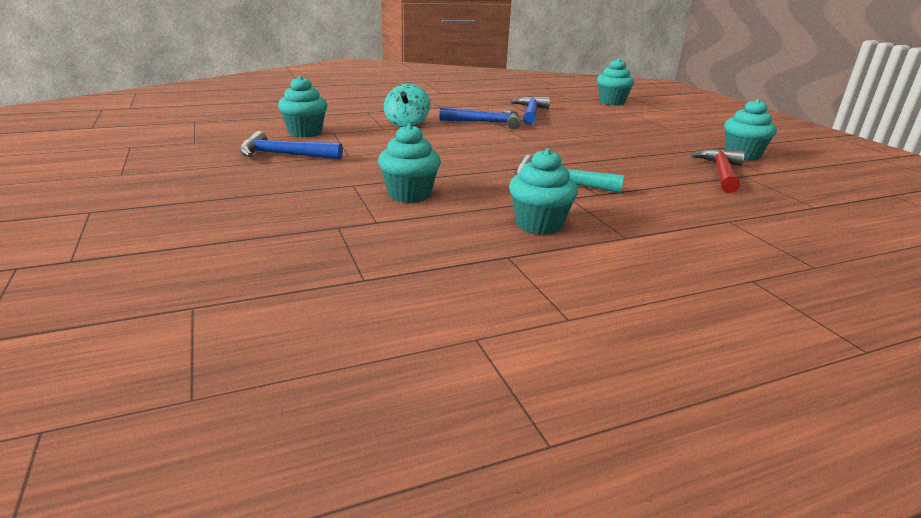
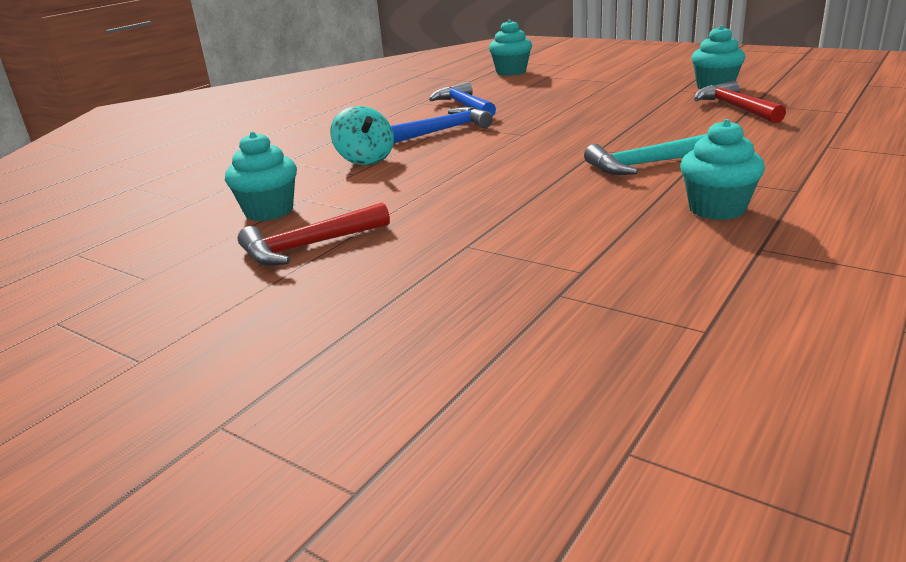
camera: 30 degrees left, 0 degrees up
blue hammer [239,131,343,160] -> red hammer [238,202,390,266]
turquoise cupcake [378,123,441,203] -> none

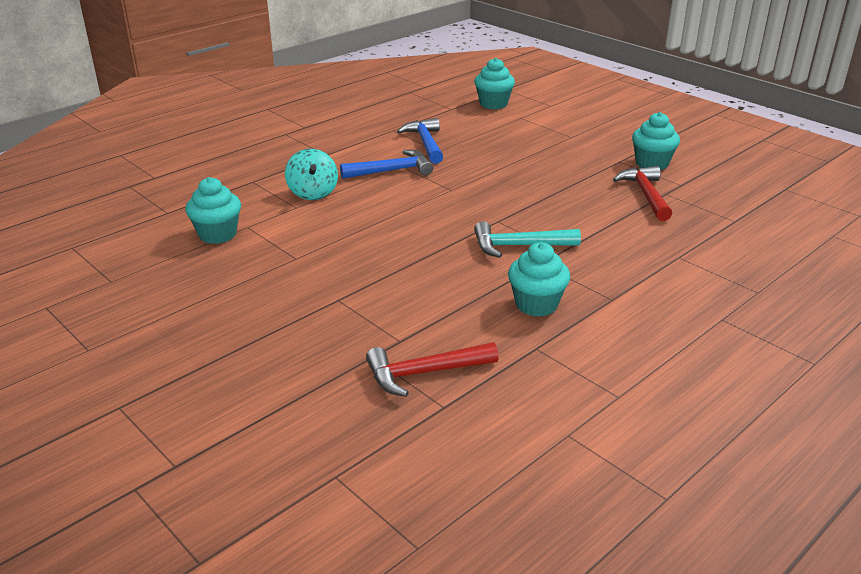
camera: 10 degrees right, 5 degrees up
red hammer [238,202,390,266] -> red hammer moved to [366,342,499,397]

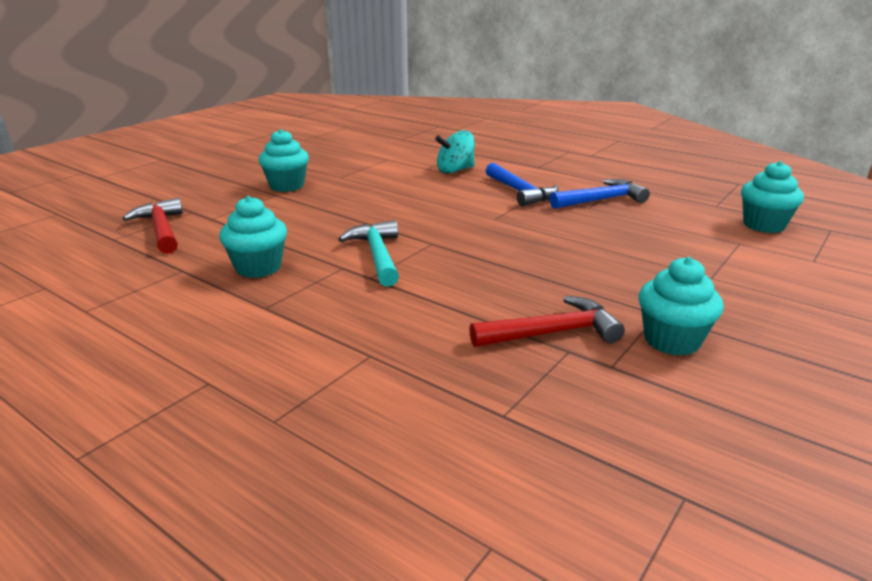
camera: 80 degrees right, 5 degrees down
turquoise cupcake [186,177,241,244] -> turquoise cupcake moved to [259,129,309,192]

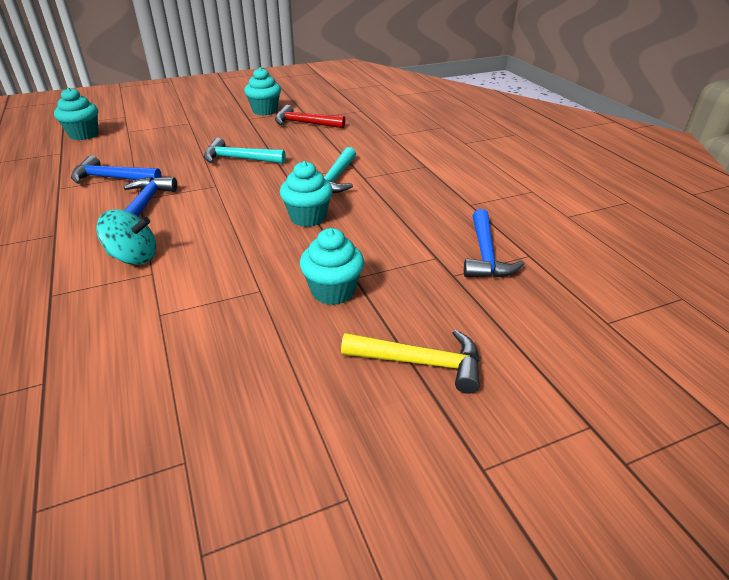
camera: 150 degrees left, 10 degrees up
red hammer [122,198,183,254] -> blue hammer [464,209,524,278]
turquoise cupcake [219,196,287,278] -> turquoise cupcake moved to [280,161,333,227]
none -> turquoise hammer [204,138,286,164]
none -> yellow hammer [341,330,480,394]

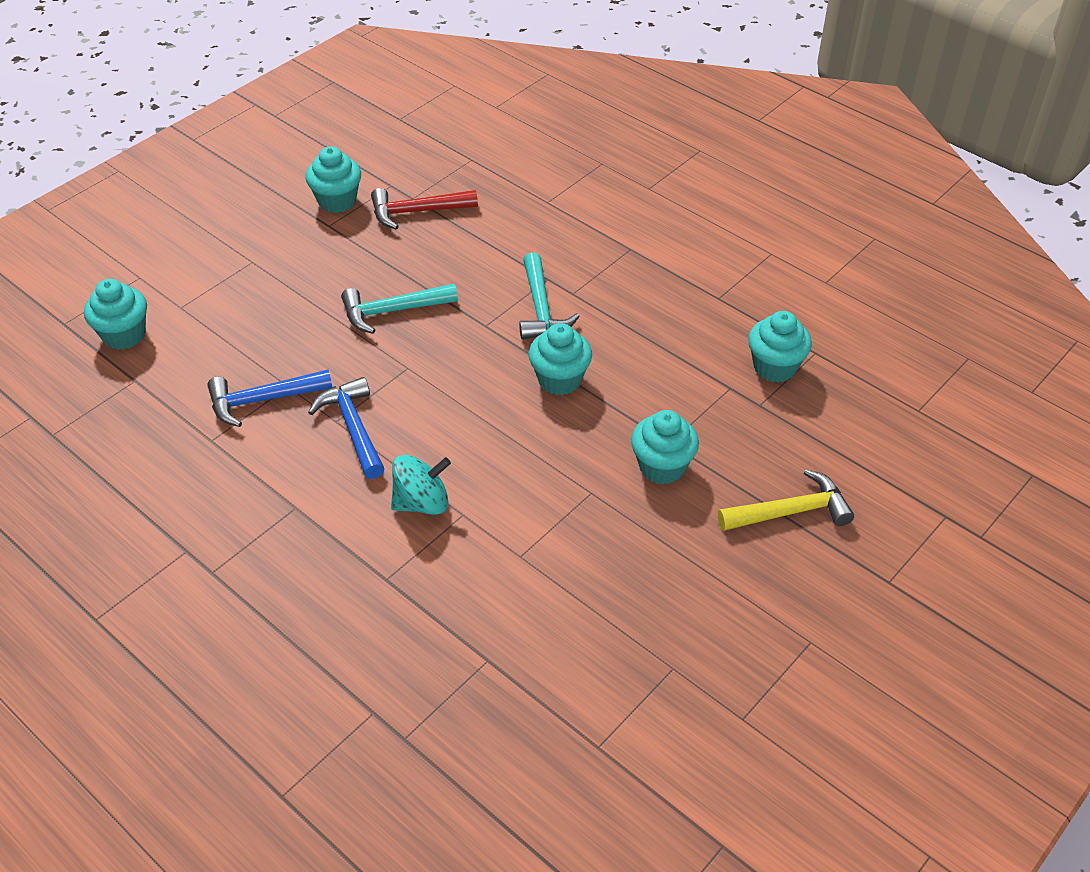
camera: 25 degrees left, 10 degrees up
blue hammer [464,209,524,278] -> turquoise cupcake [748,311,812,383]

